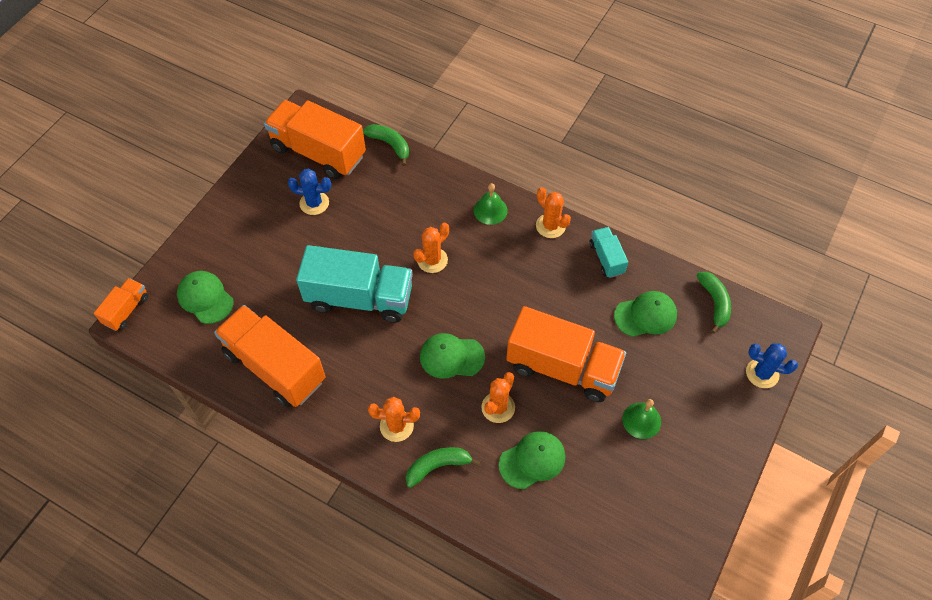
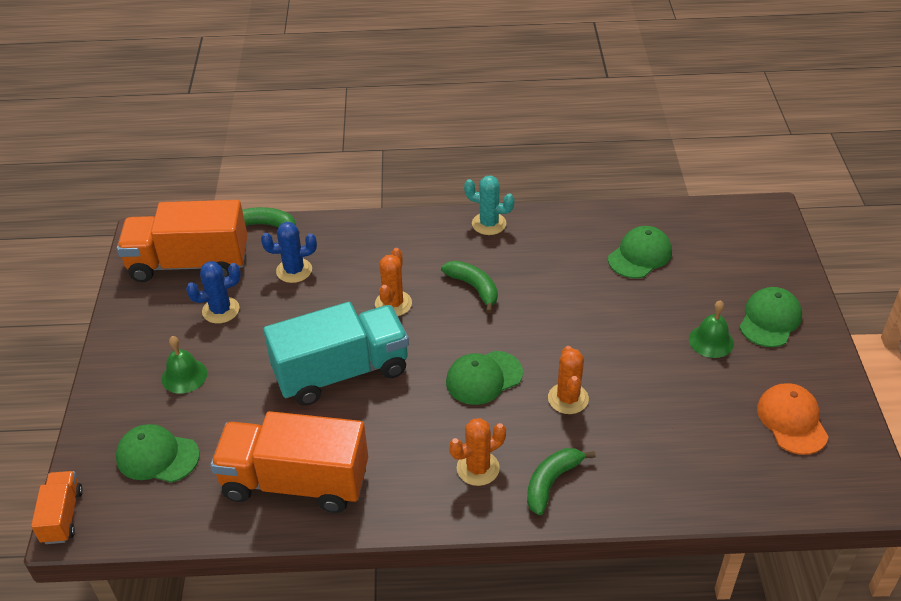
camera: 30 degrees left, 15 degrees down
green bell [474,183,508,225] -> green bell moved to [162,336,207,394]
green cap [499,431,565,489] -> green cap moved to [739,287,802,347]
orange truck [506,306,626,402] -> none
orange cactus [536,187,571,238] -> turquoise cactus [464,175,515,235]
turquoise truck [589,227,628,278] -> none
green banana [696,272,731,334] -> green banana moved to [441,261,498,313]
blue cactus [746,343,798,388] -> blue cactus moved to [261,222,317,283]
none -> orange cap [757,383,829,455]

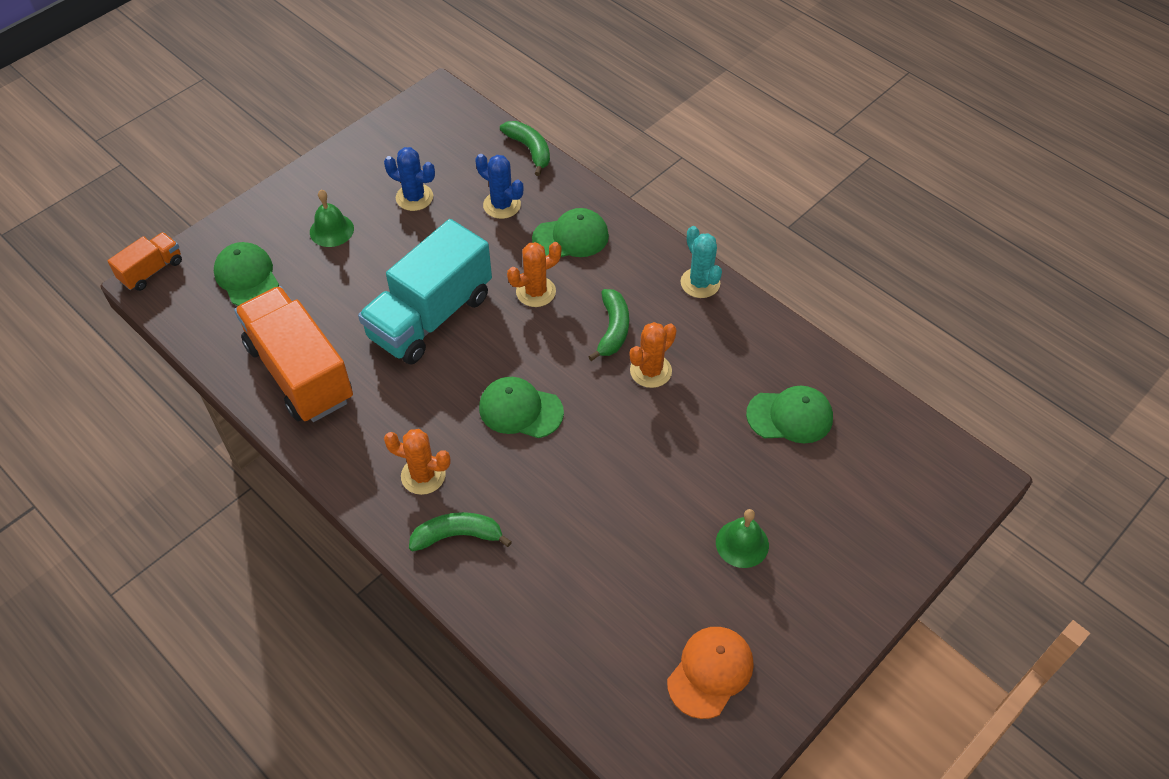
camera: 45 degrees right, 10 degrees up
orange truck [117,200,248,282] -> none
turquoise truck [263,302,409,406] -> turquoise truck turned 105 degrees clockwise [358,219,492,365]
orange cactus [548,346,589,414] -> orange cactus moved to [630,322,677,388]
green cap [739,287,802,347] -> green cap moved to [532,208,609,257]

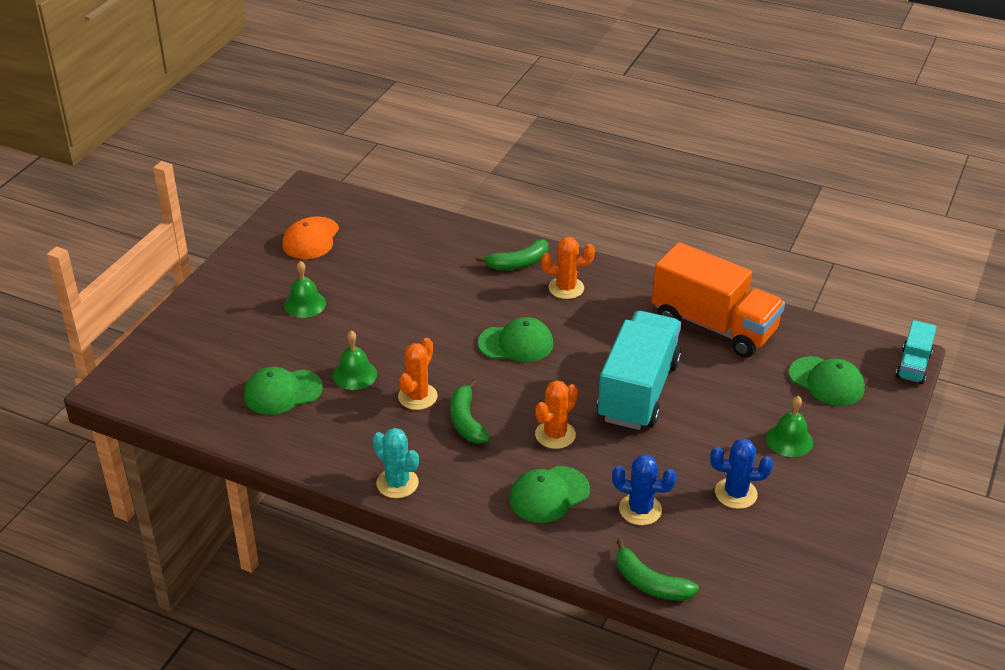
camera: 160 degrees right, 15 degrees down
orange truck [107,232,182,291] -> turquoise truck [896,320,937,384]
none -> green bell [333,331,377,390]

